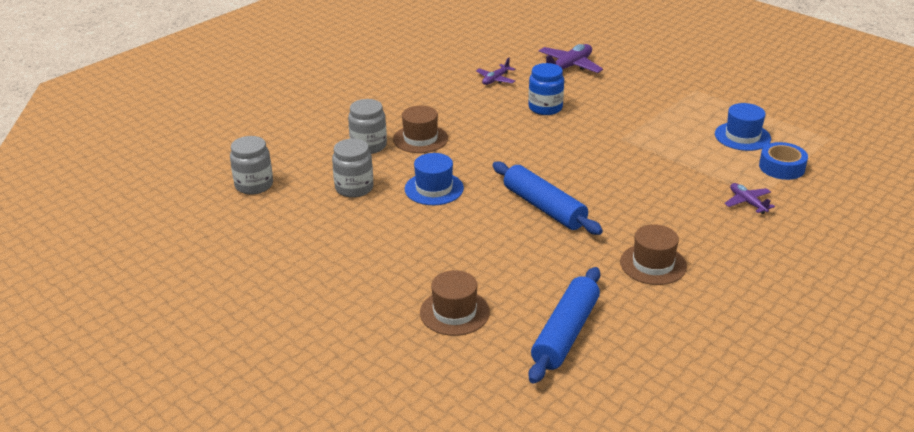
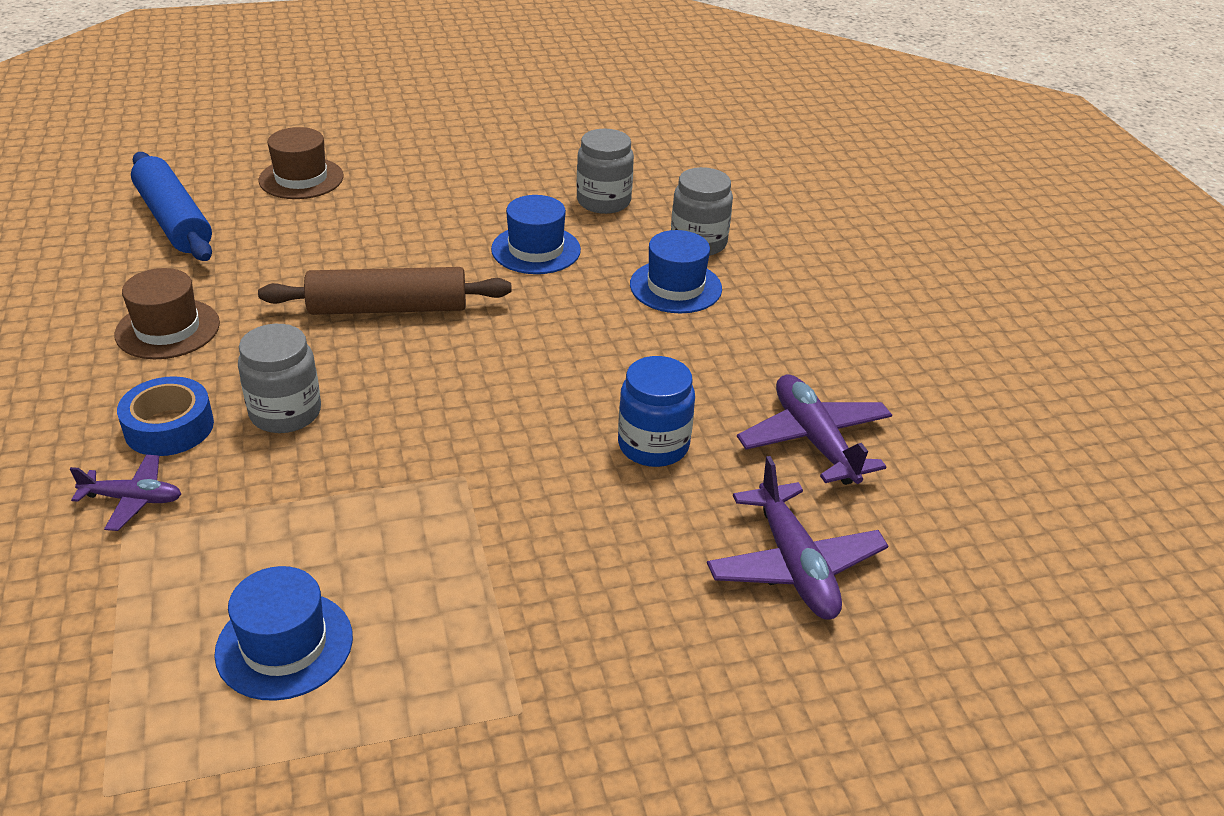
camera: 120 degrees right, 5 degrees up
grey jar [230,136,273,195] -> grey jar moved to [238,324,321,433]
brown hat [393,106,448,153] -> blue hat [630,230,722,313]
purple plane [476,58,515,85] -> purple plane [737,375,892,485], size x1.68
blue rolling pin [492,161,603,235] -> brown rolling pin [258,267,512,315]
blue tape [759,142,808,180] -> blue tape moved to [117,376,214,456]

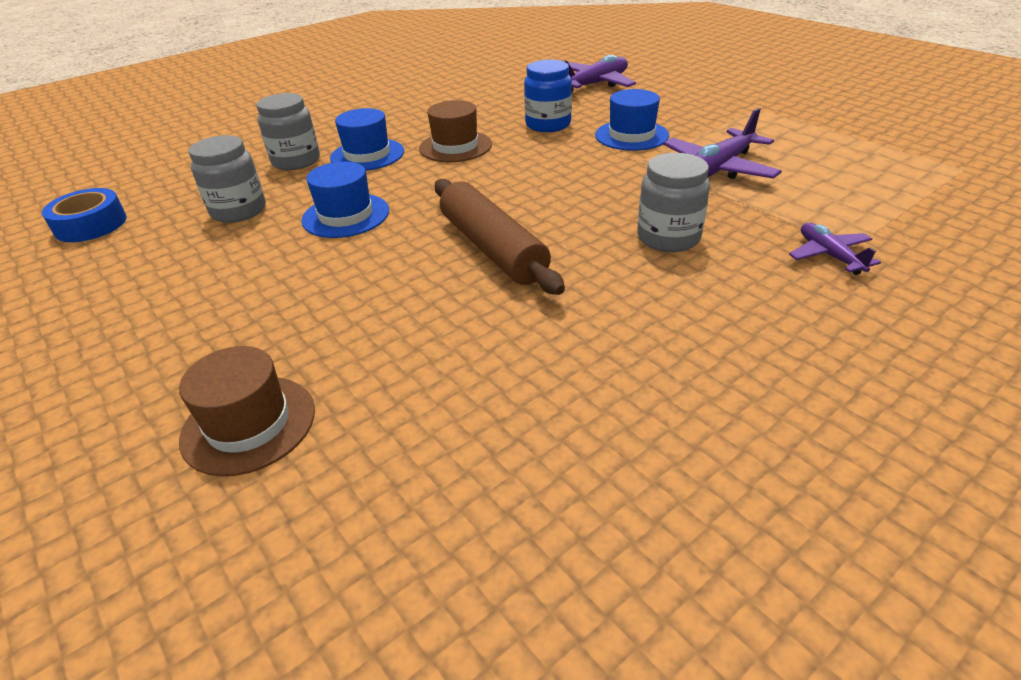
camera: 110 degrees left, 0 degrees up
brown hat [114,268,220,359] -> brown hat moved to [419,100,492,162]
blue tape [117,376,214,456] -> blue tape moved to [42,188,127,242]
blue rolling pin [131,152,212,261] -> none
blue hat [214,566,353,701] -> blue hat moved to [595,89,669,151]
purple plane [737,375,892,485] -> purple plane moved to [663,108,782,179]

